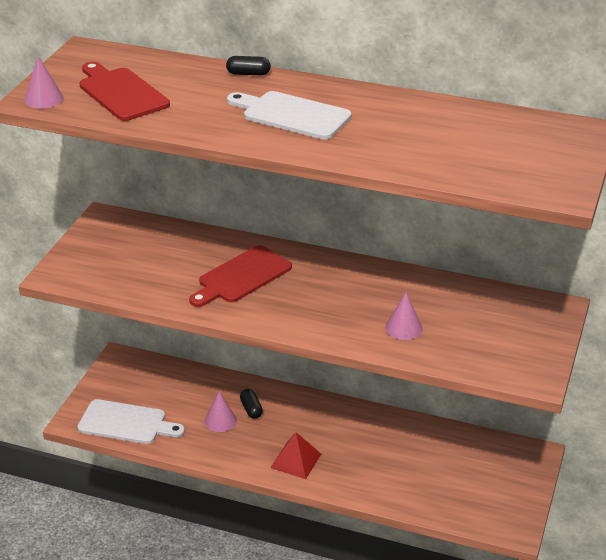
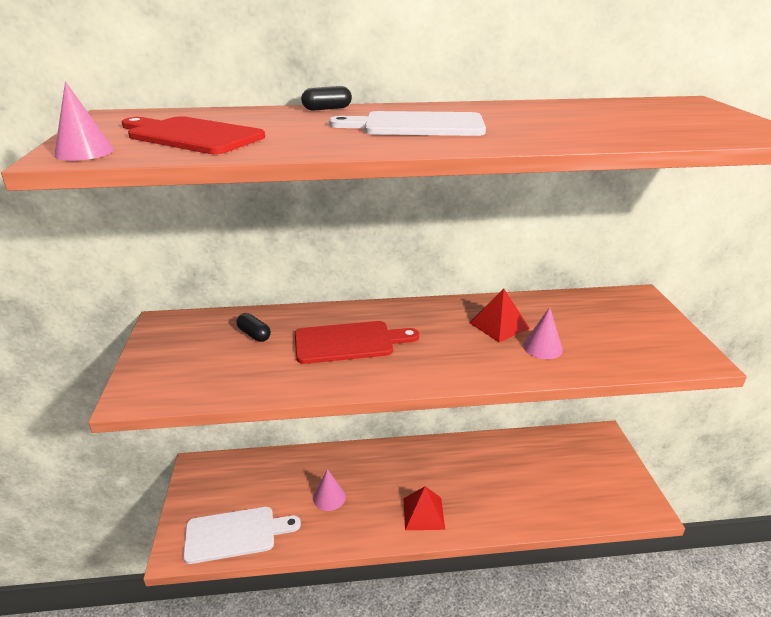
camera: 25 degrees left, 5 degrees down
red cutting board [189,245,292,307] -> red cutting board turned 120 degrees counterclockwise [295,321,419,364]
black capsule [240,389,263,419] -> black capsule moved to [236,313,271,342]
none -> red pyramid [469,288,530,342]

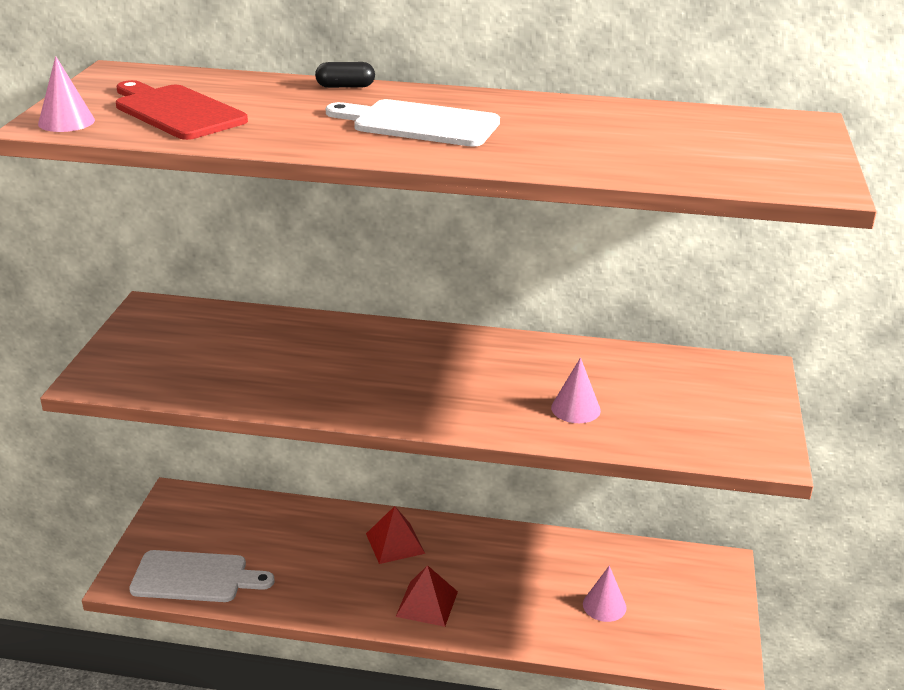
camera: 15 degrees right, 0 degrees up
black capsule [236,313,271,342] -> none
red cutting board [295,321,419,364] -> none
pink cone [313,469,346,511] -> pink cone moved to [583,565,627,622]
red pyramid [469,288,530,342] -> red pyramid moved to [366,506,425,564]

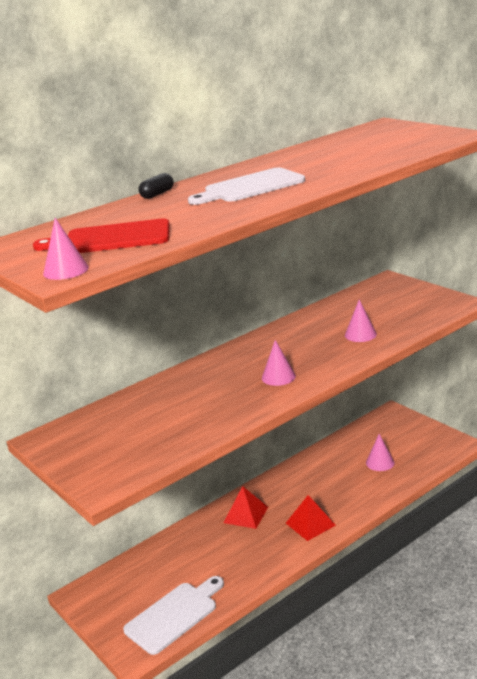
camera: 45 degrees left, 5 degrees down
none -> pink cone [262,340,296,386]

